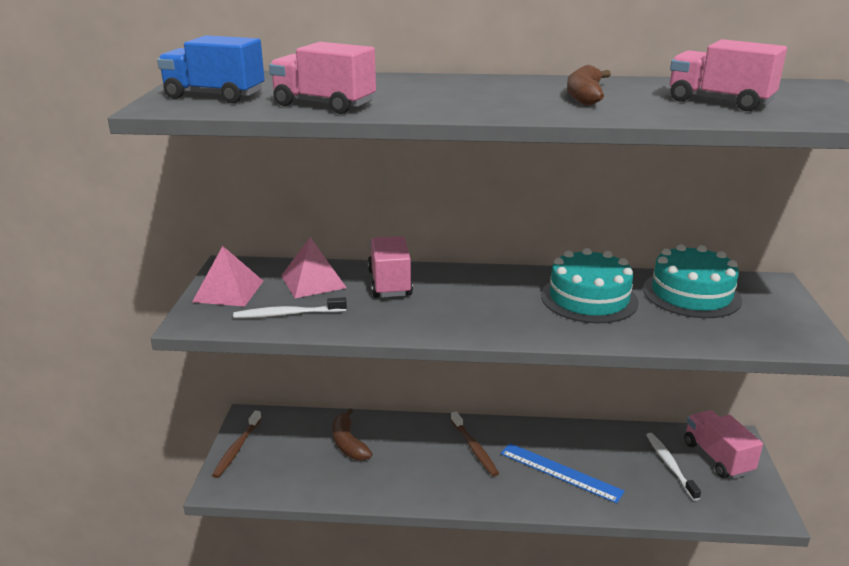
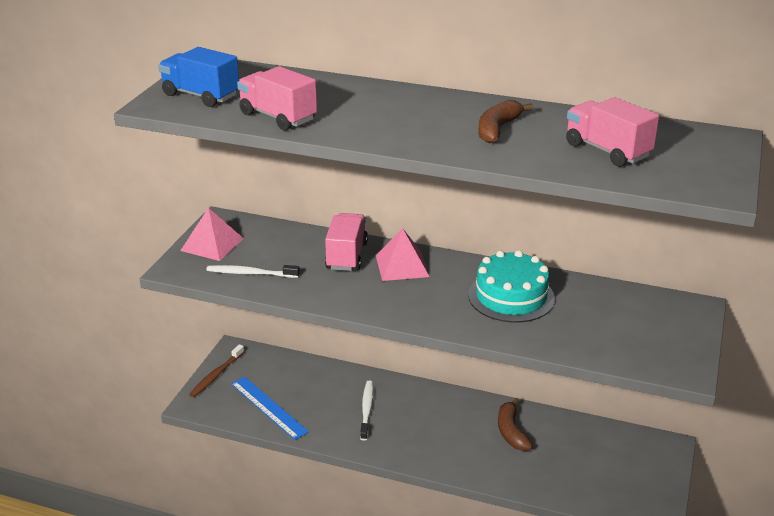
camera: 15 degrees right, 5 degrees up
pink pyramid [281,237,347,298] -> pink pyramid moved to [376,228,430,281]
brown banana [332,408,372,460] -> brown banana moved to [498,398,533,451]
brown toothbrush [451,411,499,476] -> none
blue ruler [500,443,625,503] -> blue ruler moved to [231,377,309,440]
turquoise cake [643,244,742,318] -> none
white toothbrush [646,433,701,501] -> white toothbrush moved to [360,381,374,441]
pink truck [684,410,763,479] -> none

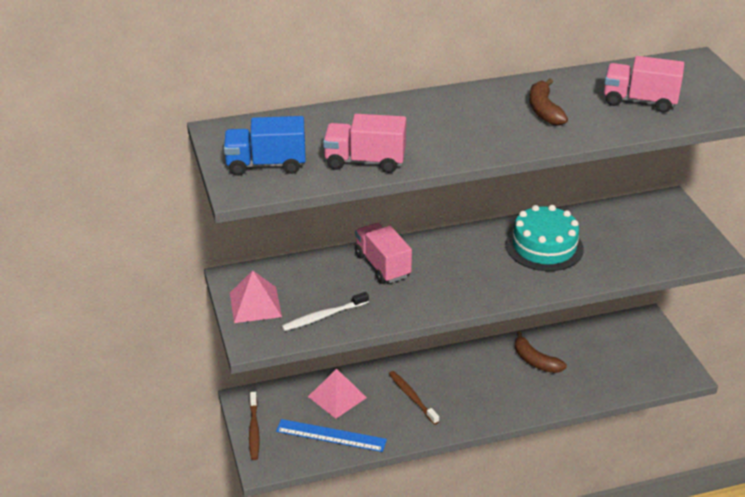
camera: 35 degrees left, 5 degrees up
white toothbrush [360,381,374,441] -> brown toothbrush [389,371,439,425]
pink pyramid [376,228,430,281] -> pink pyramid moved to [308,369,367,419]

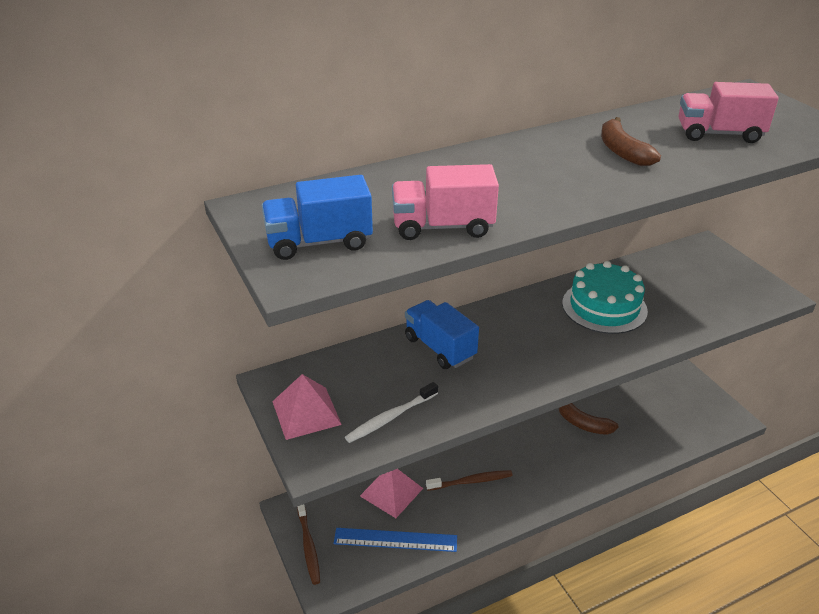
camera: 10 degrees left, 0 degrees up
pink truck [355,223,412,284] -> blue truck [405,300,479,369]
brown toothbrush [389,371,439,425] -> brown toothbrush turned 120 degrees clockwise [426,470,513,491]

